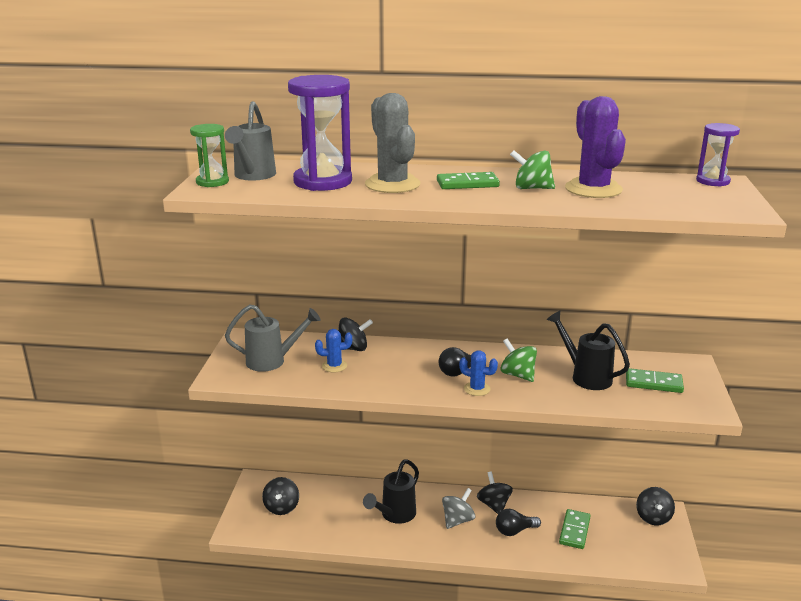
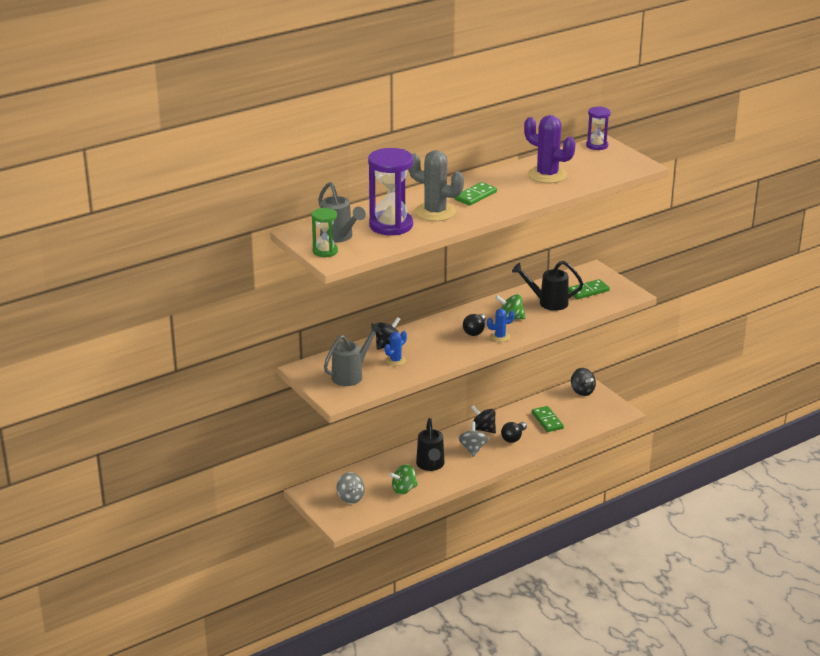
camera: 40 degrees left, 5 degrees up
black spinning top [262,477,299,515] -> grey spinning top [336,472,365,504]
green spinning top [510,150,555,189] -> green spinning top moved to [389,464,418,495]

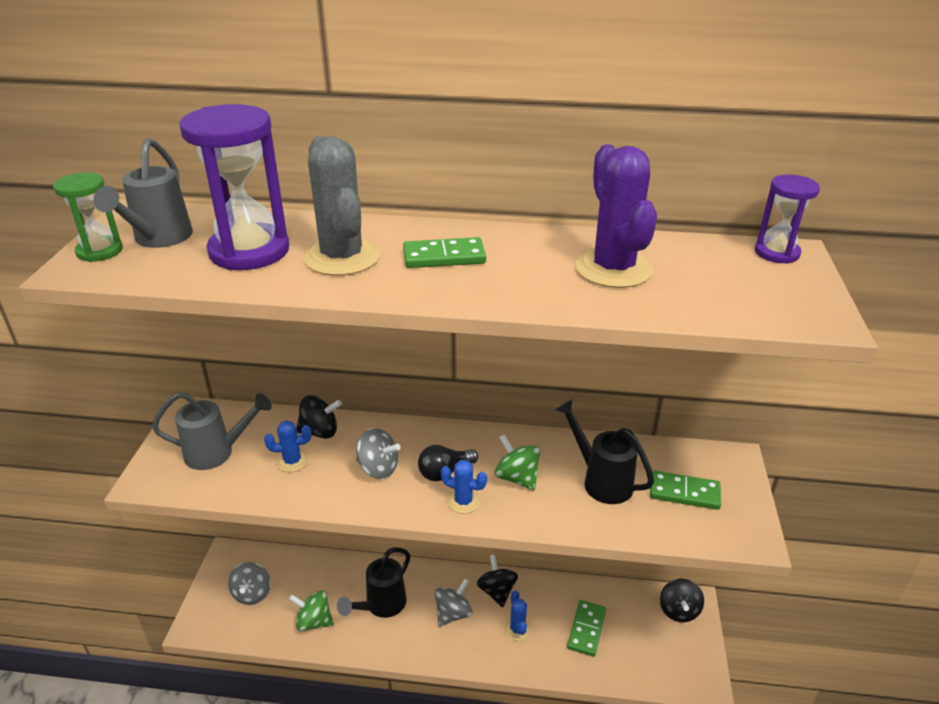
camera: 40 degrees right, 5 degrees up
black light bulb [501,422,527,443] -> blue cactus [504,590,531,641]
none -> grey spinning top [356,428,401,479]

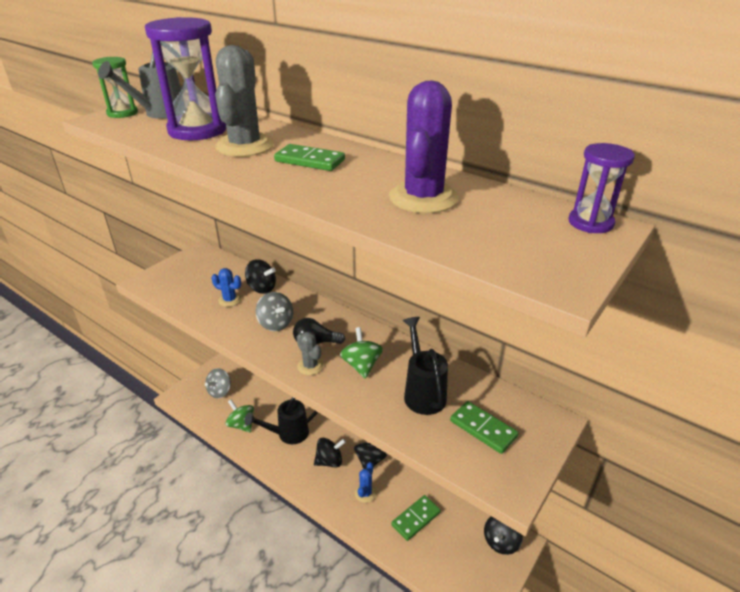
camera: 30 degrees right, 0 degrees up
grey watering can [152,392,272,470] -> none
grey spinning top [435,579,473,627] -> black spinning top [314,438,346,468]
blue cactus [441,460,487,514] -> grey cactus [297,331,324,375]

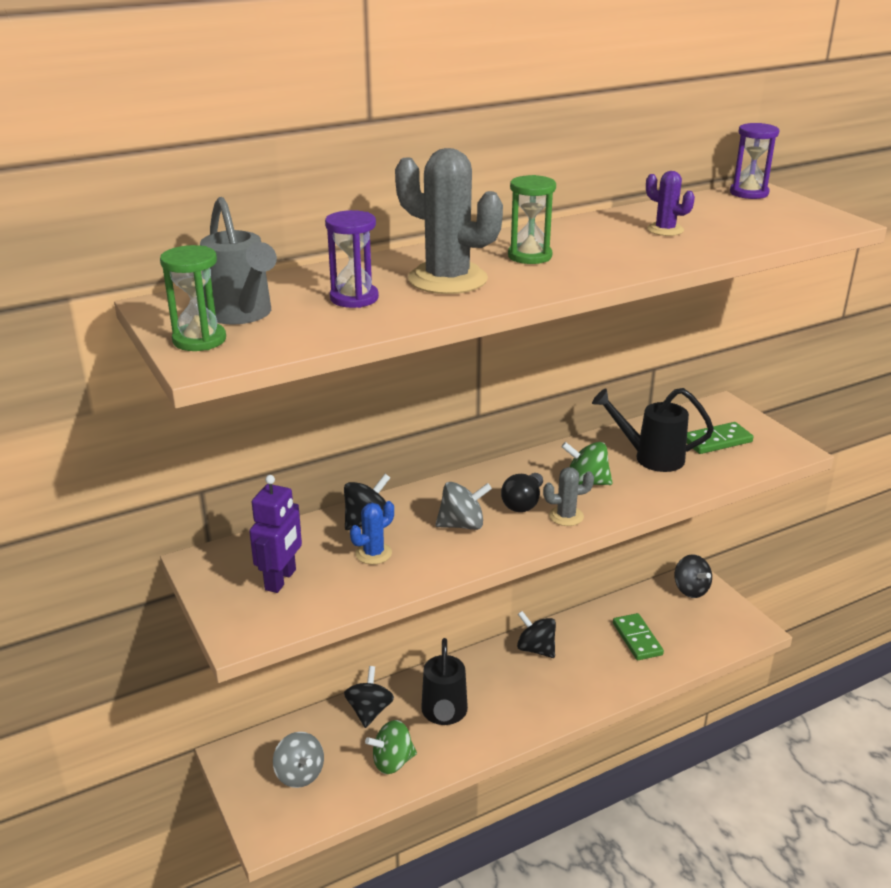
camera: 65 degrees left, 5 degrees down
purple hourglass [145,17,226,140] -> purple hourglass [325,210,379,308], size x0.55
green domino [274,144,345,171] -> green hourglass [508,175,556,264]
black spinning top [314,438,346,468] -> black spinning top moved to [344,666,394,728]
blue cactus [355,462,377,503] -> none
purple cactus [389,81,458,213] -> purple cactus [646,171,695,236], size x0.51
none -> purple robot [249,475,302,593]

